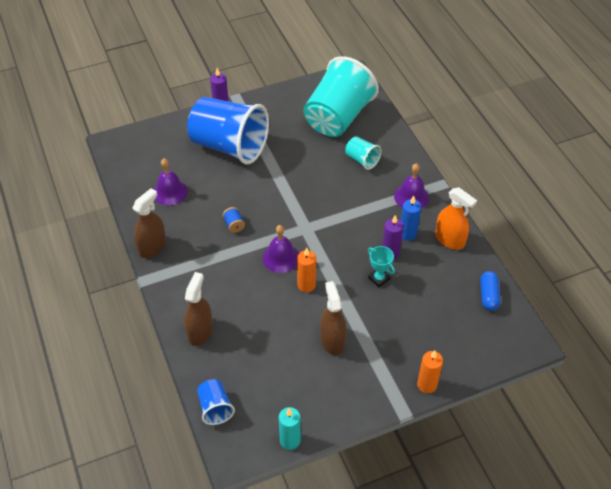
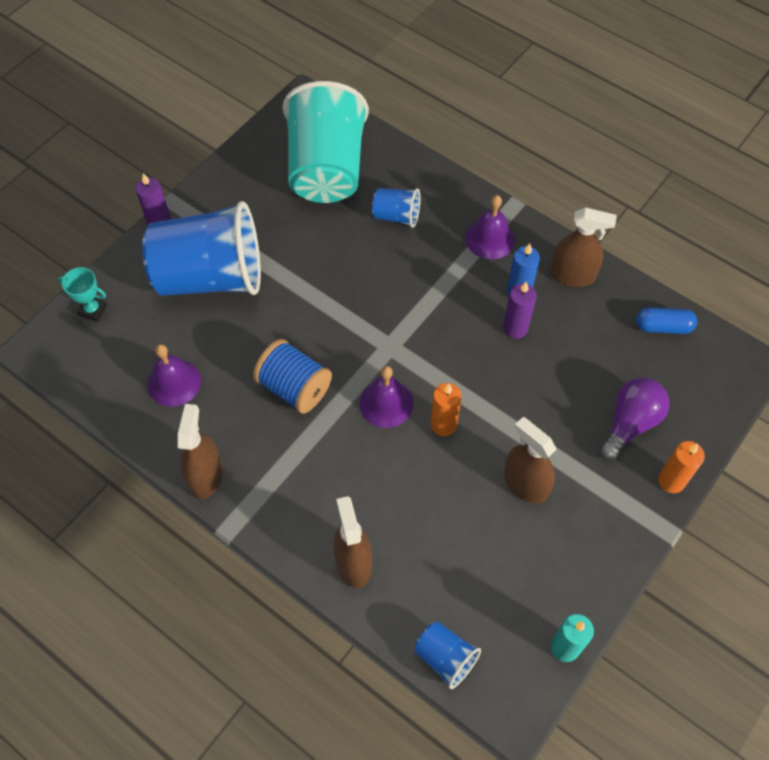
camera: 30 degrees left, 10 degrees up
blue spool [223,207,245,233] -> blue spool [253,339,332,414], size x2.01
turquoise cup [345,136,382,170] -> blue cup [372,188,421,228]
turquoise trophy [368,246,395,287] -> turquoise trophy moved to [58,267,107,322]
orange spray bottle [435,187,477,250] -> brown spray bottle [550,208,617,287]
blue capsule [480,271,501,311] -> blue capsule turned 60 degrees counterclockwise [636,307,697,334]
none -> purple light bulb [599,377,669,461]

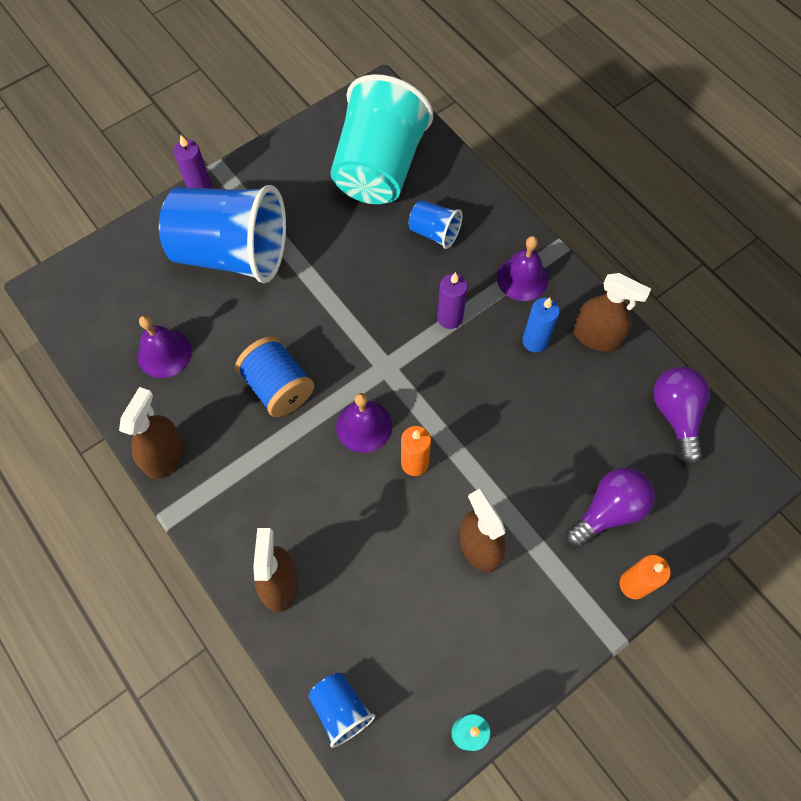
camera: 15 degrees right, 5 degrees up
turquoise trophy [58,267,107,322] -> none
purple candle [503,281,537,339] -> purple candle moved to [437,272,468,329]
blue capsule [636,307,697,334] -> purple light bulb [653,367,710,465]

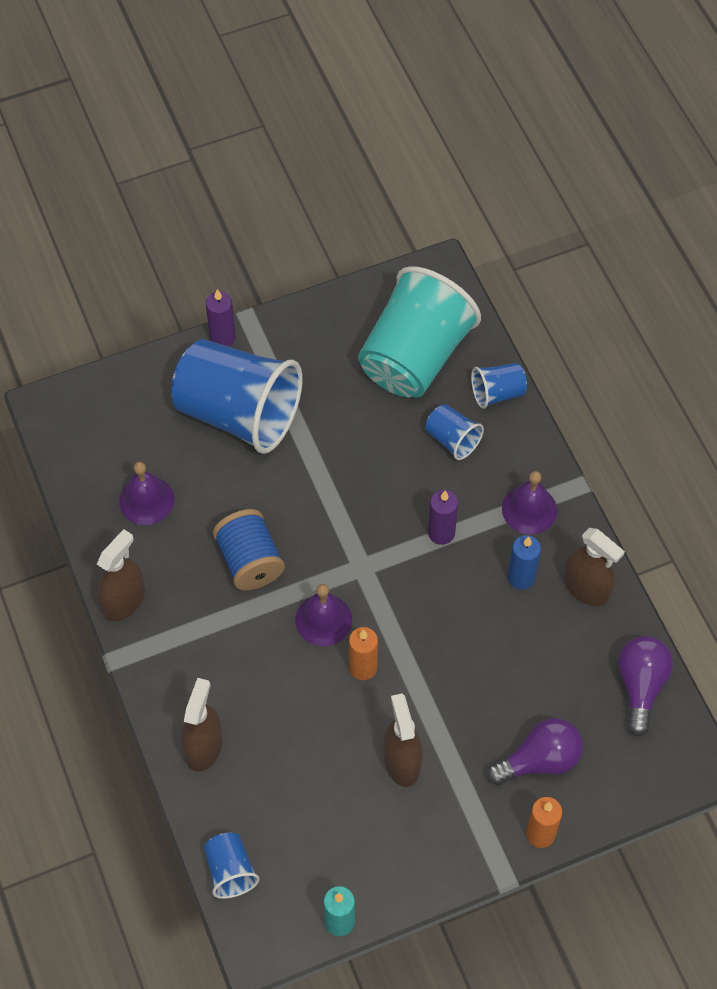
camera: 15 degrees right, 5 degrees down
none -> blue cup [471,363,527,409]

